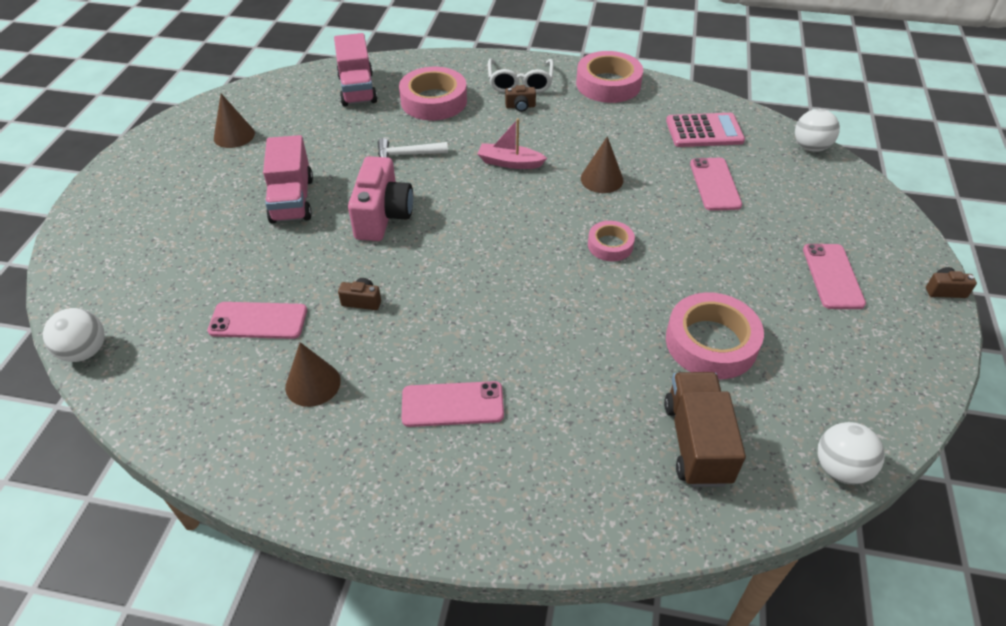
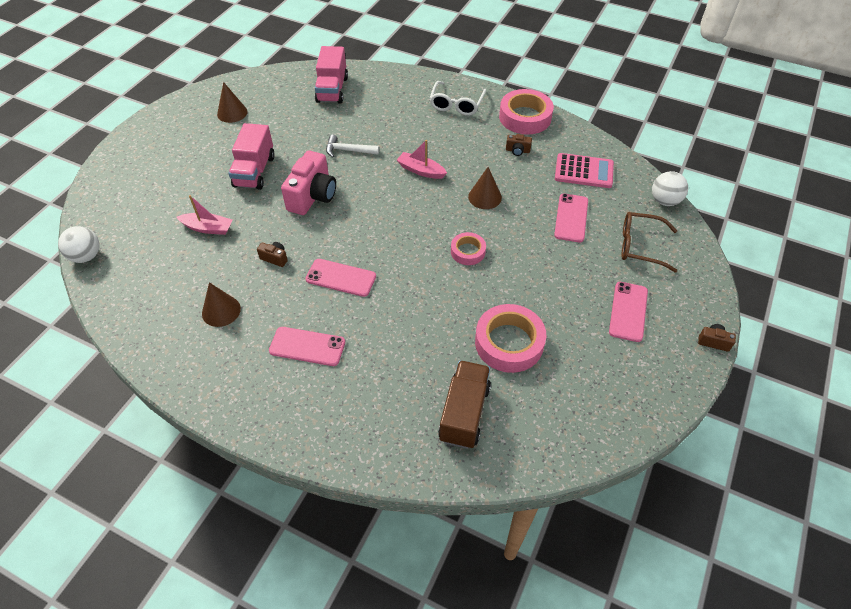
camera: 15 degrees right, 5 degrees up
pink phone [207,302,307,339] -> pink phone moved to [305,259,376,297]
pink tape [399,67,467,120] -> none
brown camera [505,85,536,112] -> brown camera moved to [506,134,532,156]
white ball [818,422,885,484] -> none
none -> pink boat [176,195,233,235]
none -> brown glasses [621,212,677,273]

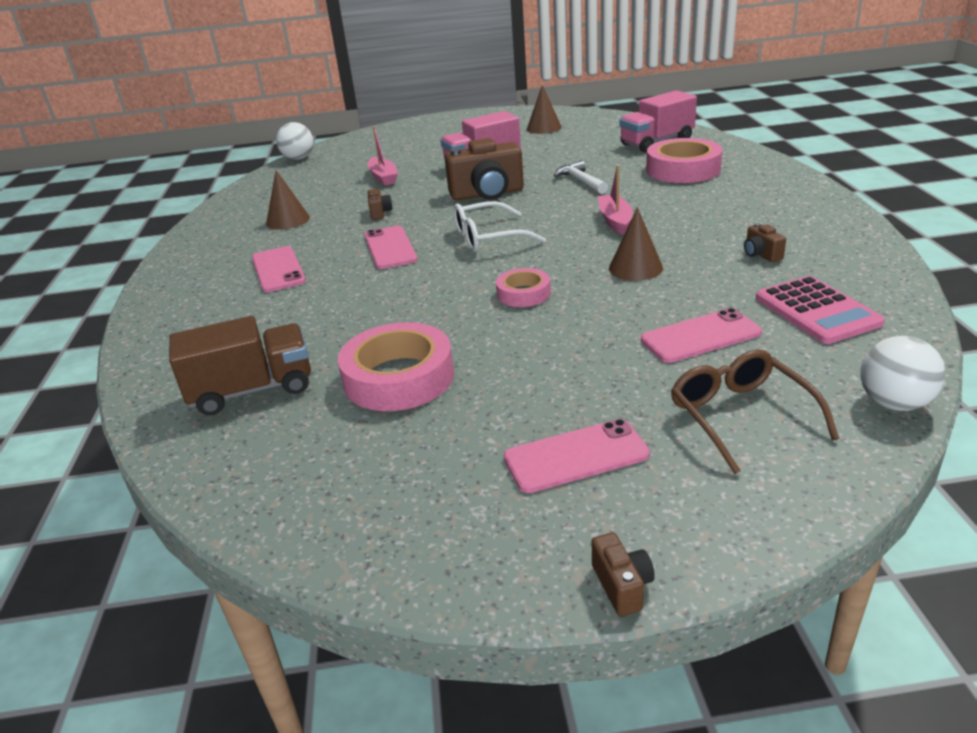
camera: 60 degrees right, 20 degrees down
pink camera [281,150,336,215] -> brown camera [445,138,524,200]
white glasses [430,81,486,116] -> white glasses moved to [453,201,546,252]
pink tape [499,89,554,134] -> pink tape moved to [646,138,723,183]

